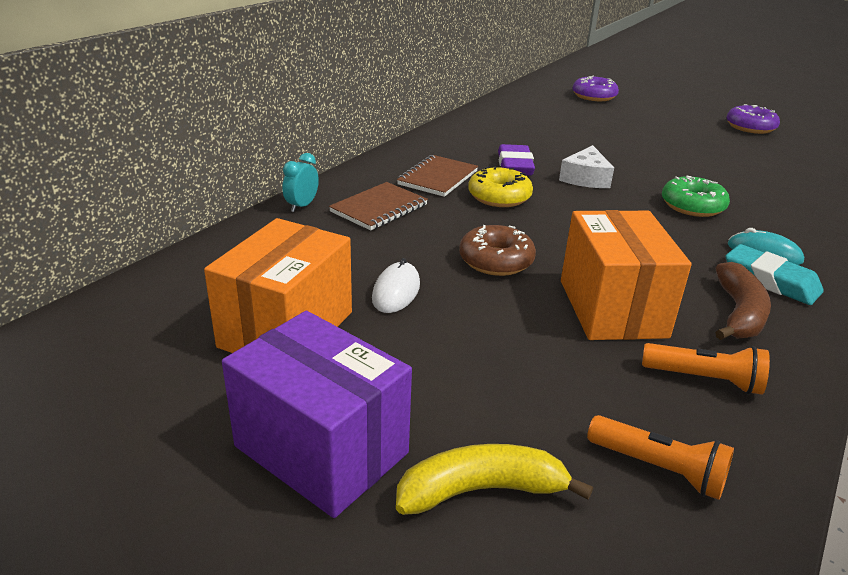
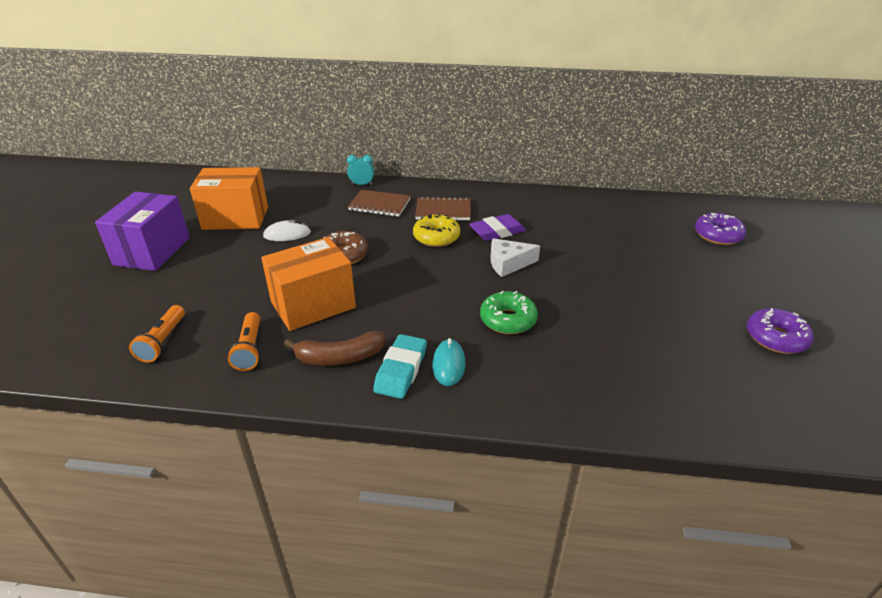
camera: 65 degrees right, 5 degrees up
yellow banana [396,444,593,515] -> none

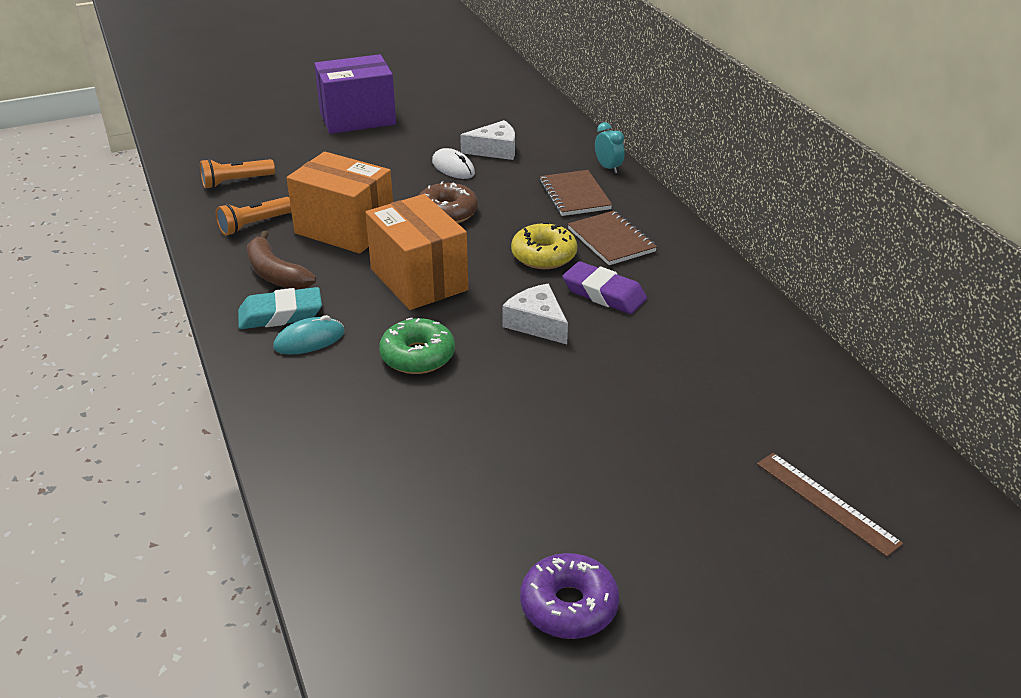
camera: 60 degrees right, 0 degrees up
orange box [190,167,268,230] -> orange box moved to [365,194,468,310]
purple donut [695,213,746,245] -> brown ruler [757,453,903,557]
none -> white cheese [460,120,515,160]

